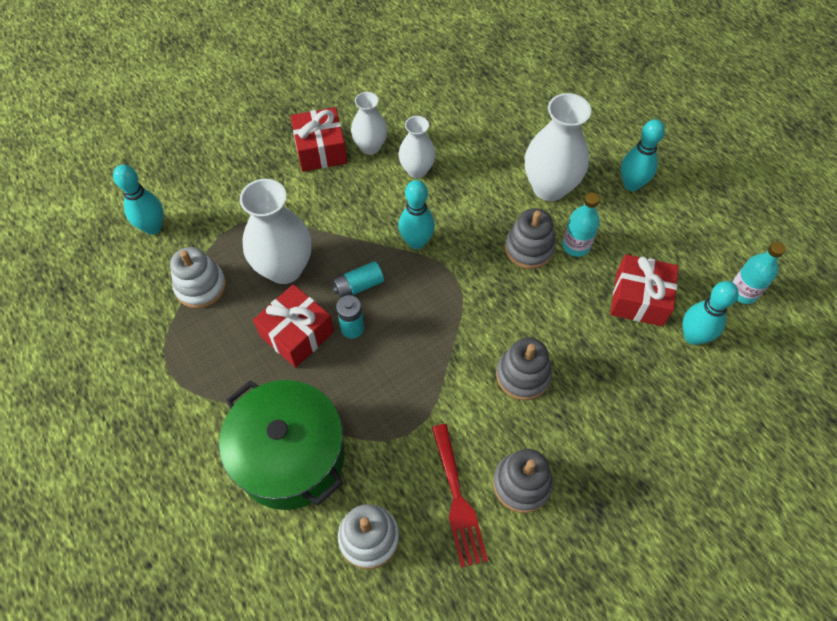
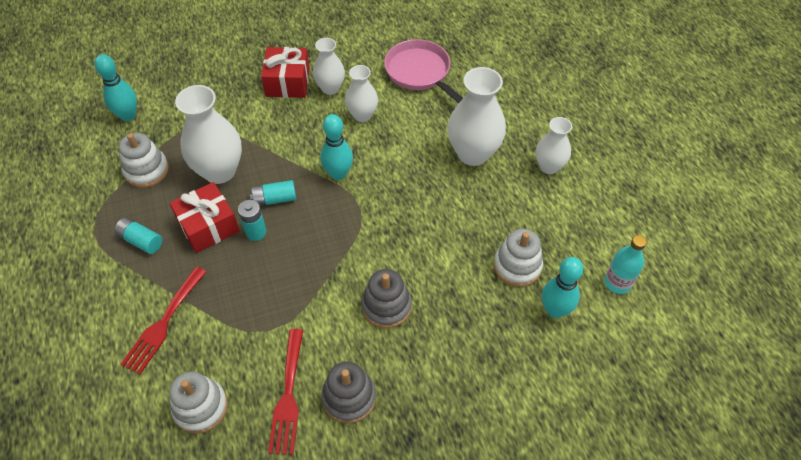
camera: 15 degrees right, 5 degrees down
green pot [219,380,345,510] -> red fork [120,267,206,374]
grey stacking toy [505,208,556,269] -> none
turquoise bottle [562,193,600,257] -> none
red gift [610,254,679,327] -> white stacking toy [494,229,543,287]
turquoise bowling pin [621,119,665,191] -> white vase [536,117,572,174]
none -> turquoise battery [115,217,162,254]
none -> pink pan [384,39,463,103]

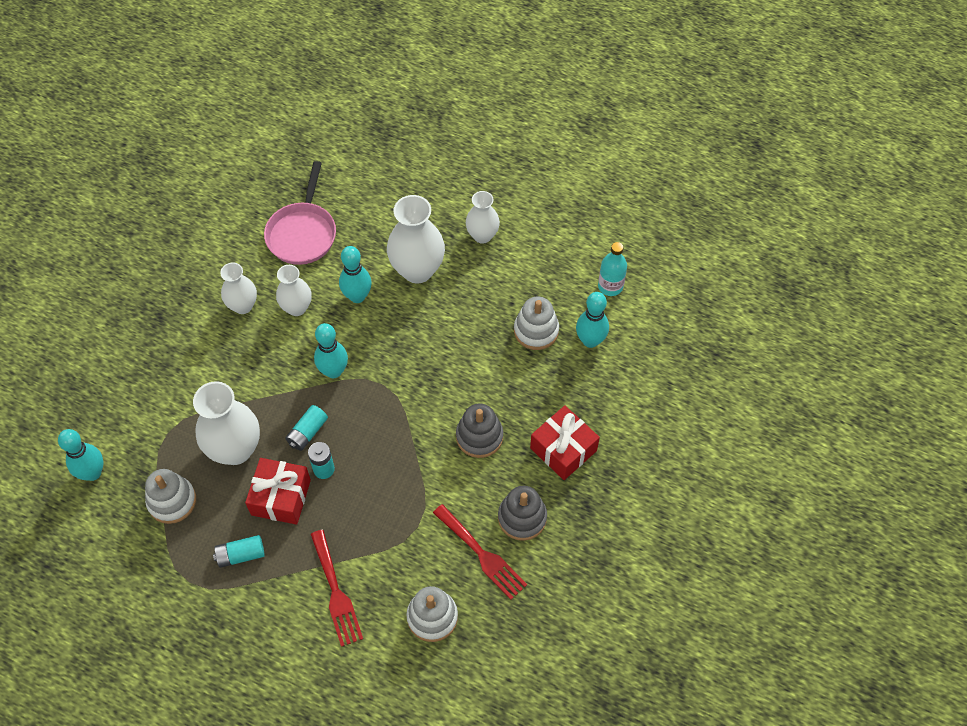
camera: 45 degrees left, 5 degrees up
red gift [261,47,310,98] -> red gift moved to [530,405,600,480]
pink pan [384,39,463,103] -> pink pan turned 90 degrees counterclockwise [264,161,336,265]
none -> turquoise bowling pin [339,246,372,303]

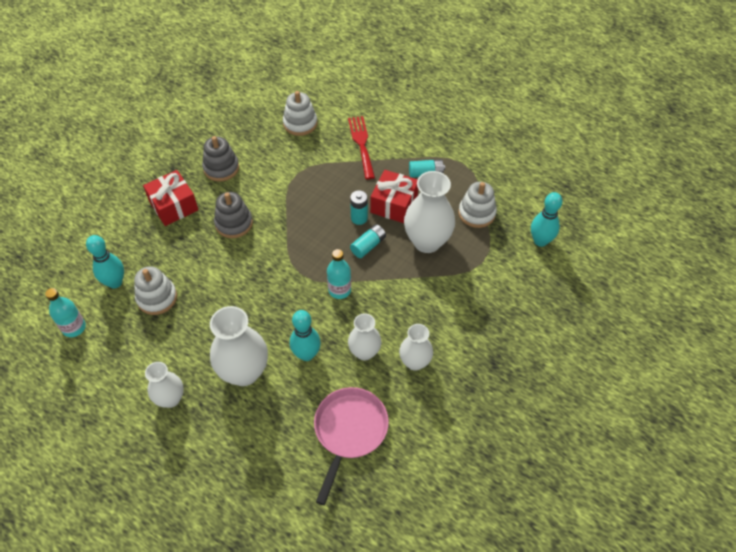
camera: 170 degrees left, 5 degrees down
turquoise bowling pin [314,323,348,378] -> turquoise bottle [327,249,351,299]
red fork [433,504,527,600] -> none

